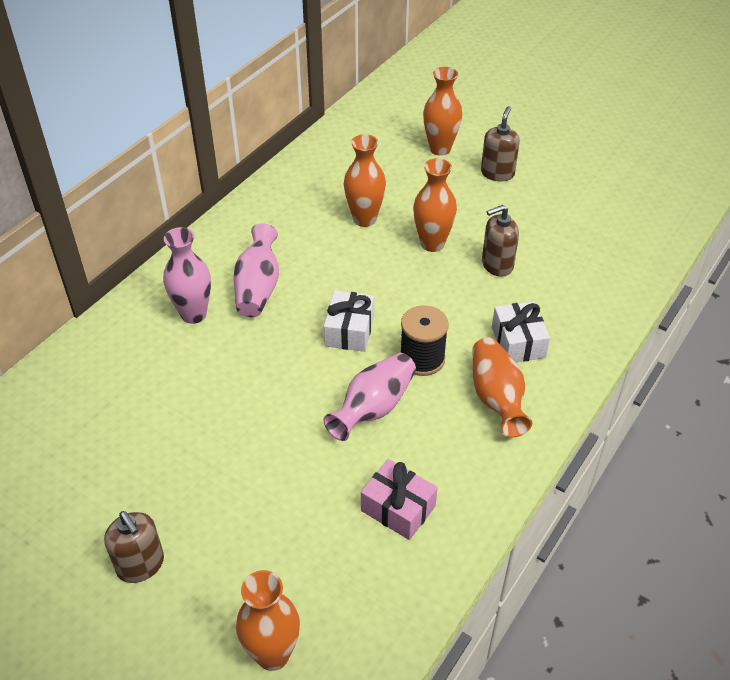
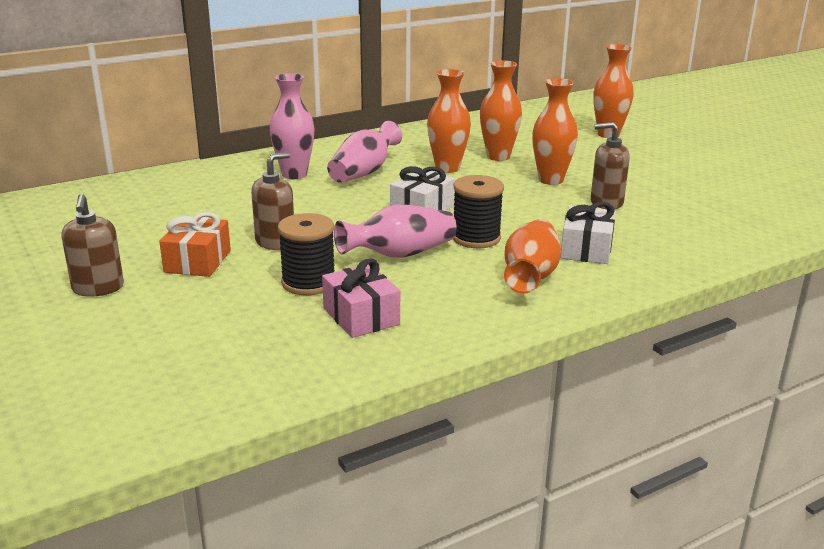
camera: 25 degrees right, 20 degrees down
orange vase [236,570,300,671] -> orange vase moved to [427,69,471,173]
brown soap dispenser [481,106,520,181] -> brown soap dispenser moved to [251,152,294,250]
none -> orange gift [159,212,231,277]
none -> black spool [278,213,334,295]

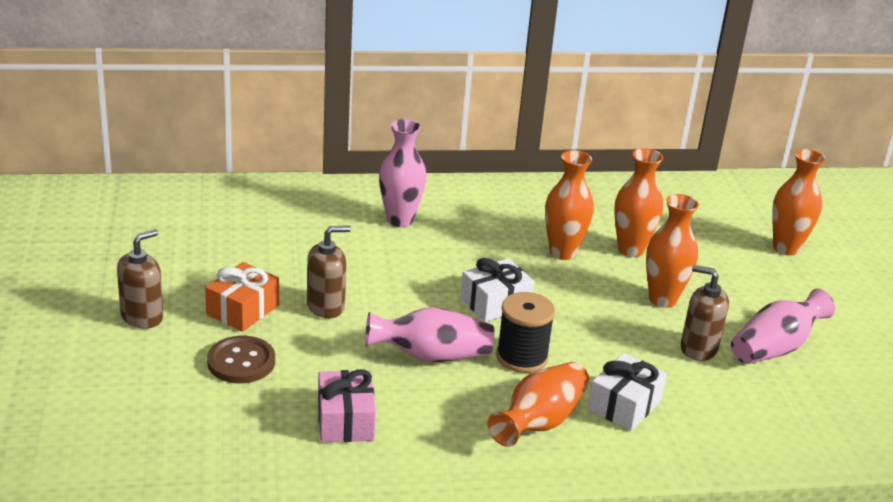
camera: 20 degrees right, 5 degrees up
brown soap dispenser [62,194,124,297] -> brown soap dispenser turned 150 degrees counterclockwise [117,229,163,329]
black spool [278,213,334,295] -> none
pink vase [327,121,402,183] -> pink vase moved to [731,289,835,364]
none -> brown button [207,336,275,383]

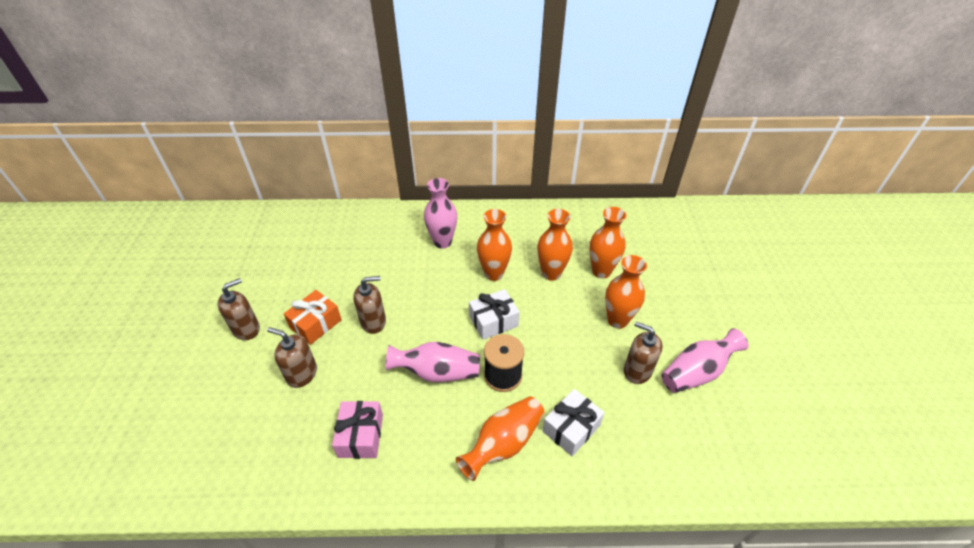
camera: 10 degrees right, 15 degrees up
brown button [207,336,275,383] -> brown soap dispenser [267,327,317,388]
orange vase [772,149,826,256] -> orange vase moved to [477,209,512,281]

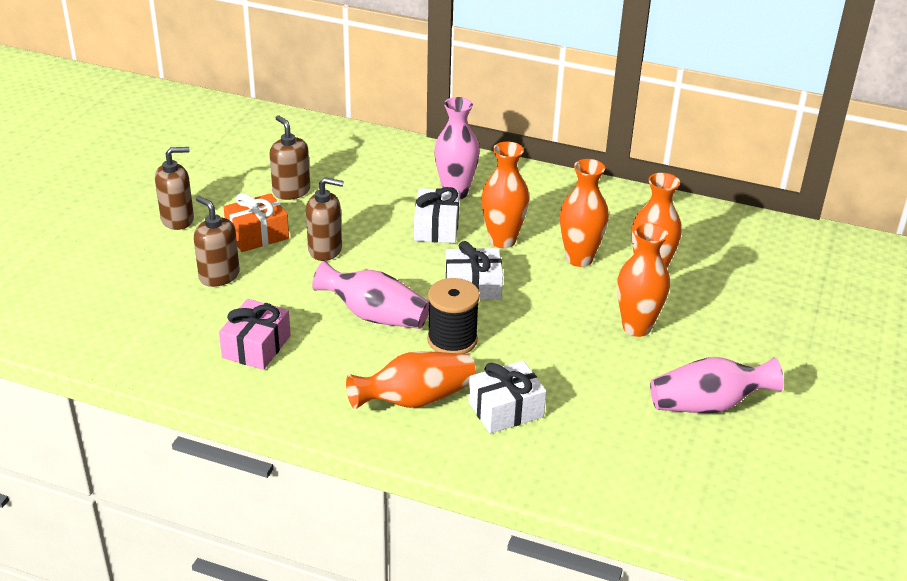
camera: 20 degrees right, 10 degrees down
brown soap dispenser [624,322,662,384] -> brown soap dispenser moved to [269,115,310,200]
none -> white gift [414,187,460,243]

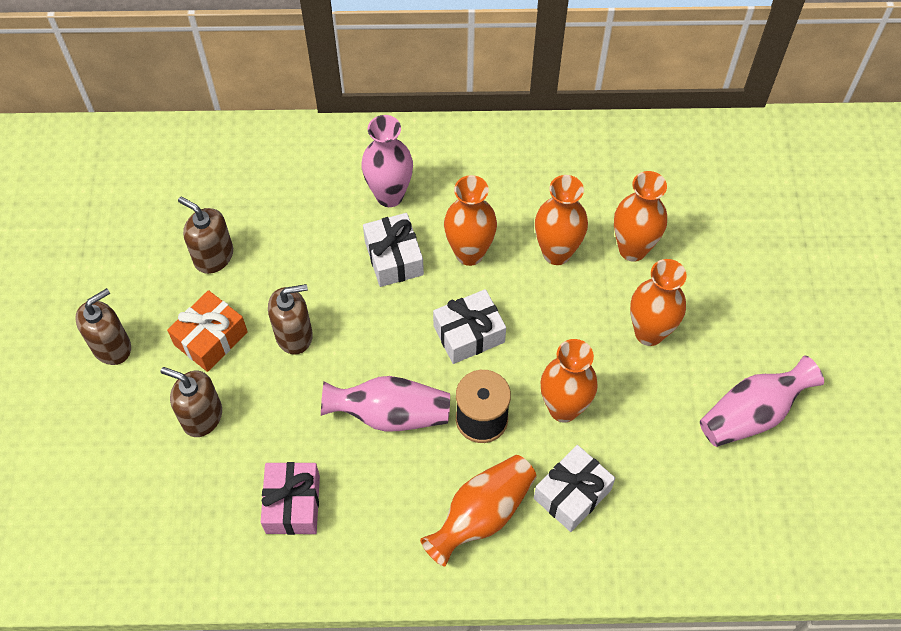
camera: 20 degrees left, 25 degrees up
none -> orange vase [541,339,598,422]

